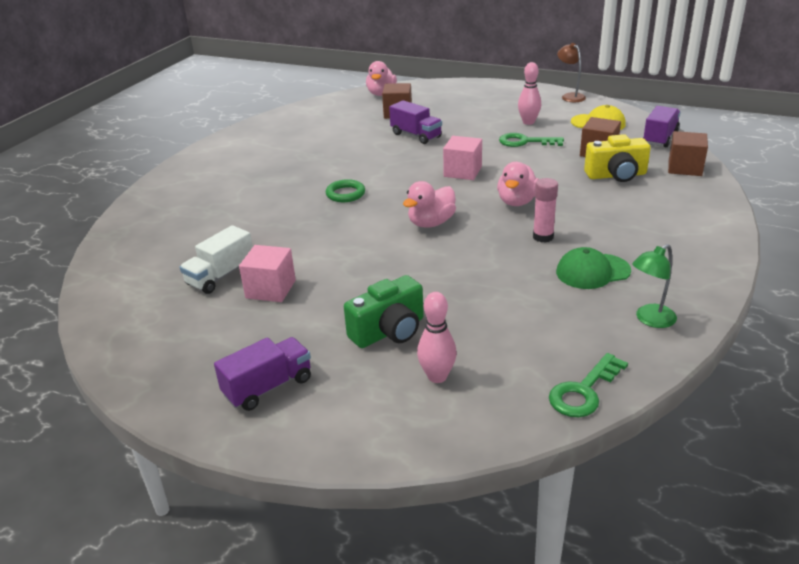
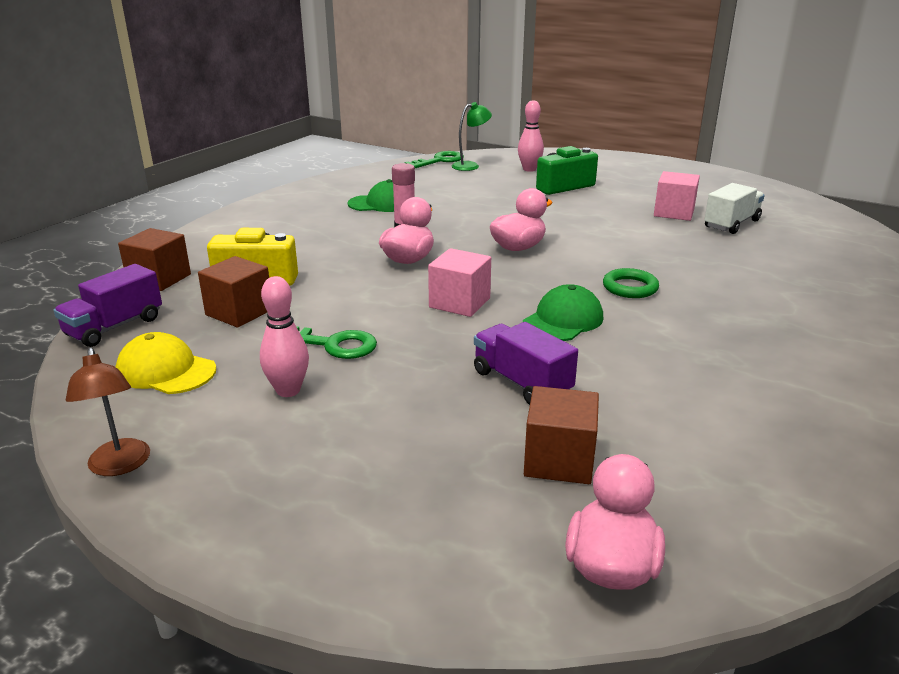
camera: 175 degrees left, 5 degrees down
purple truck [214,337,311,411] -> none
green lamp [632,244,677,328] -> green lamp moved to [452,102,492,171]
none -> green cap [523,284,603,341]

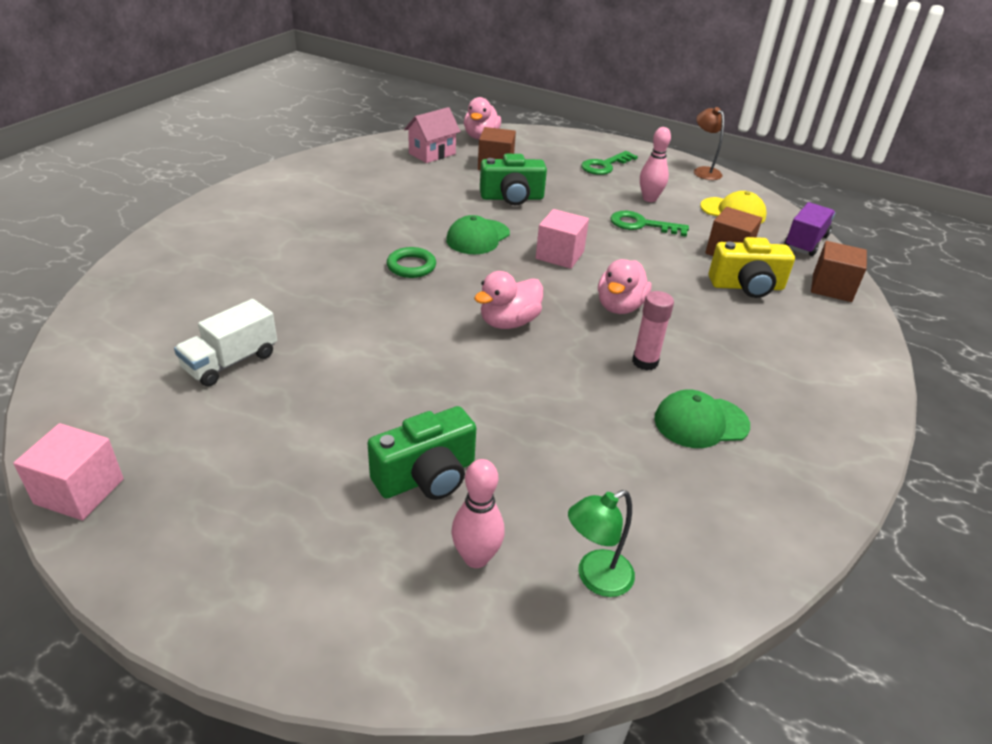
camera: 175 degrees right, 10 degrees up
green key [405,151,464,168] -> green key moved to [581,151,638,175]
purple truck [474,322,578,405] -> green camera [480,154,547,205]
pink cube [654,171,700,221] -> pink cube moved to [13,423,124,520]
none -> pink house [404,107,461,163]

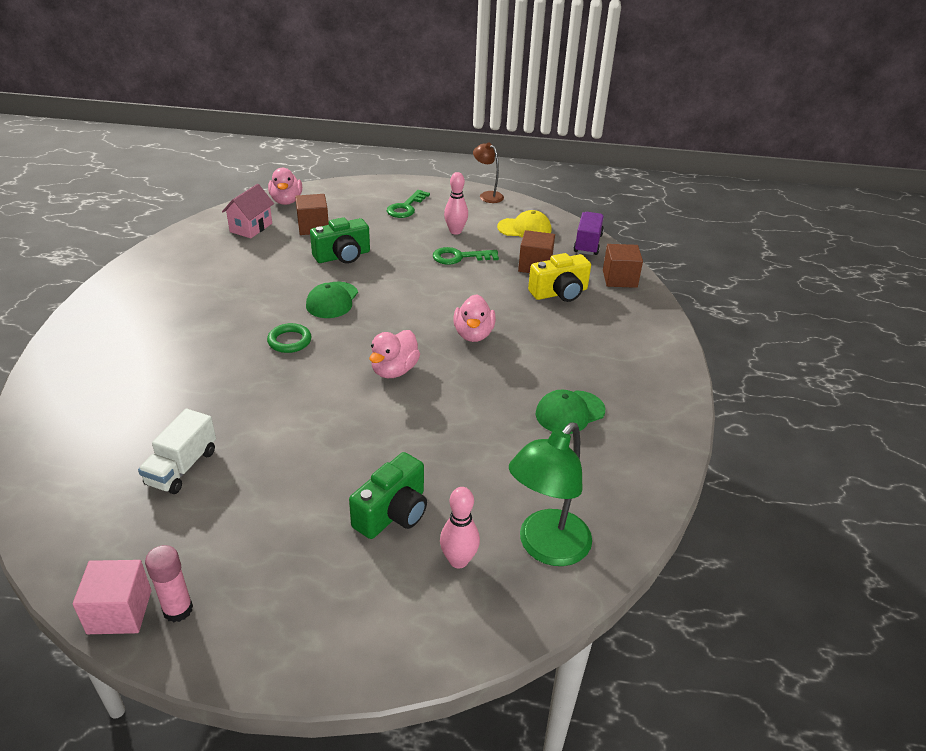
camera: 20 degrees left, 0 degrees up
pink cube [536,209,589,269] -> none
green lamp [568,490,635,597] -> green lamp [509,422,592,566], size x1.75
pink glue stick [632,291,674,370] -> pink glue stick moved to [145,545,193,623]

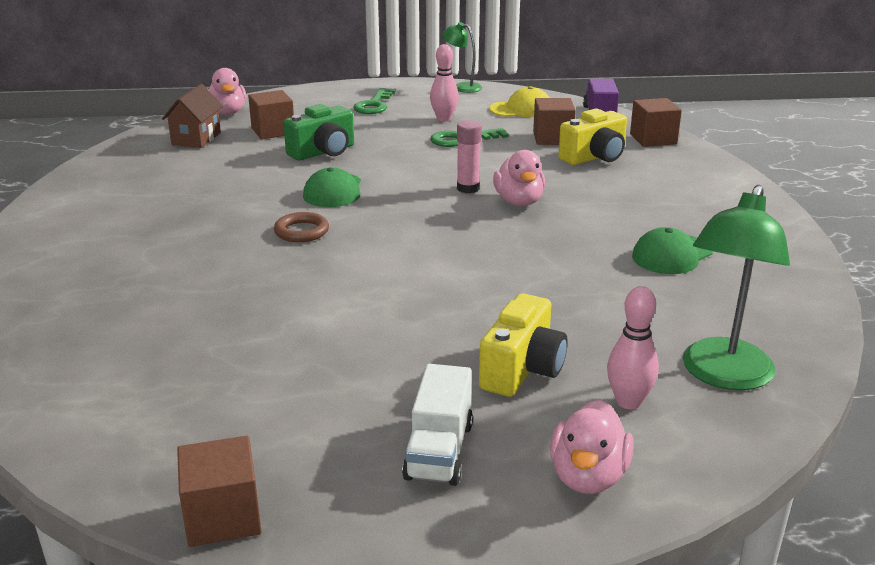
camera: 10 degrees left, 10 degrees down
pink cube [73,560,151,634] -> brown cube [177,436,262,547]
white truck [138,409,216,494] -> white truck moved to [402,364,473,486]
pink glue stick [145,545,193,623] -> pink glue stick moved to [457,120,482,193]
pink house [222,184,274,238] -> brown house [162,84,223,148]
green ring [267,323,312,353] -> brown ring [274,212,329,242]
green camera [349,452,427,539] -> yellow camera [479,293,568,397]
pink duck [369,330,420,378] -> pink duck moved to [550,399,634,494]
brown lamp [473,143,504,203] -> green lamp [442,22,482,93]

